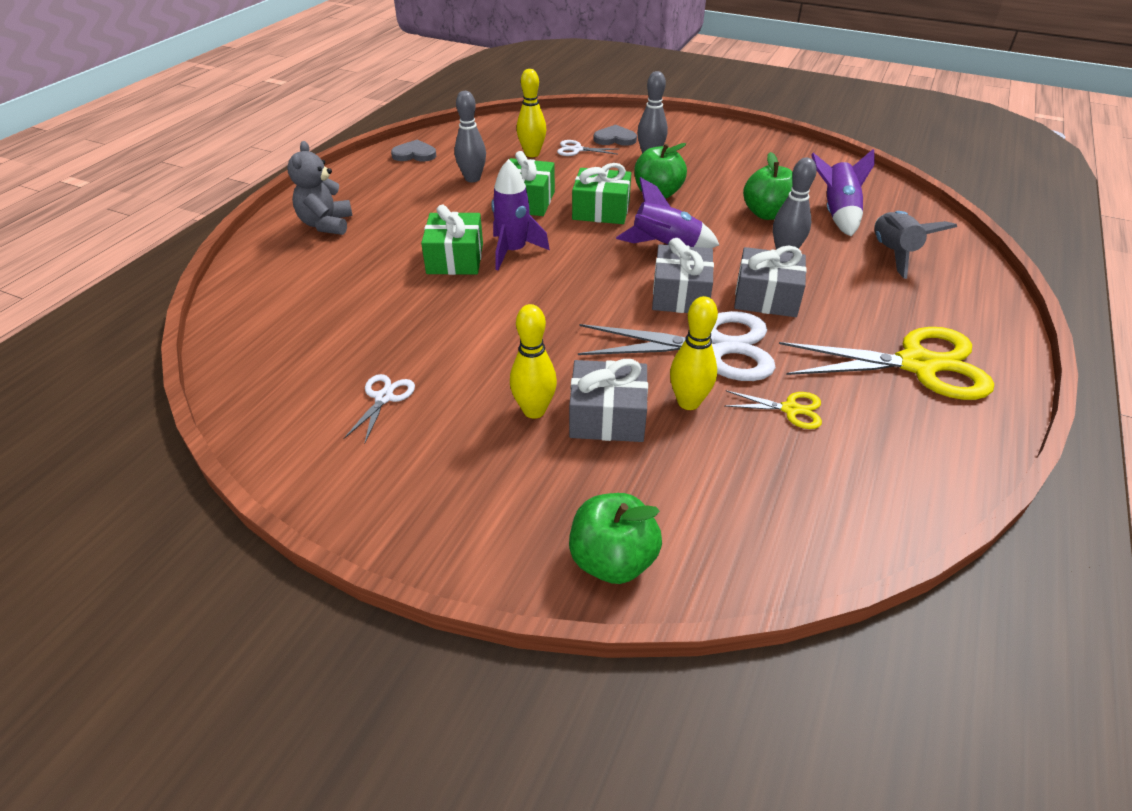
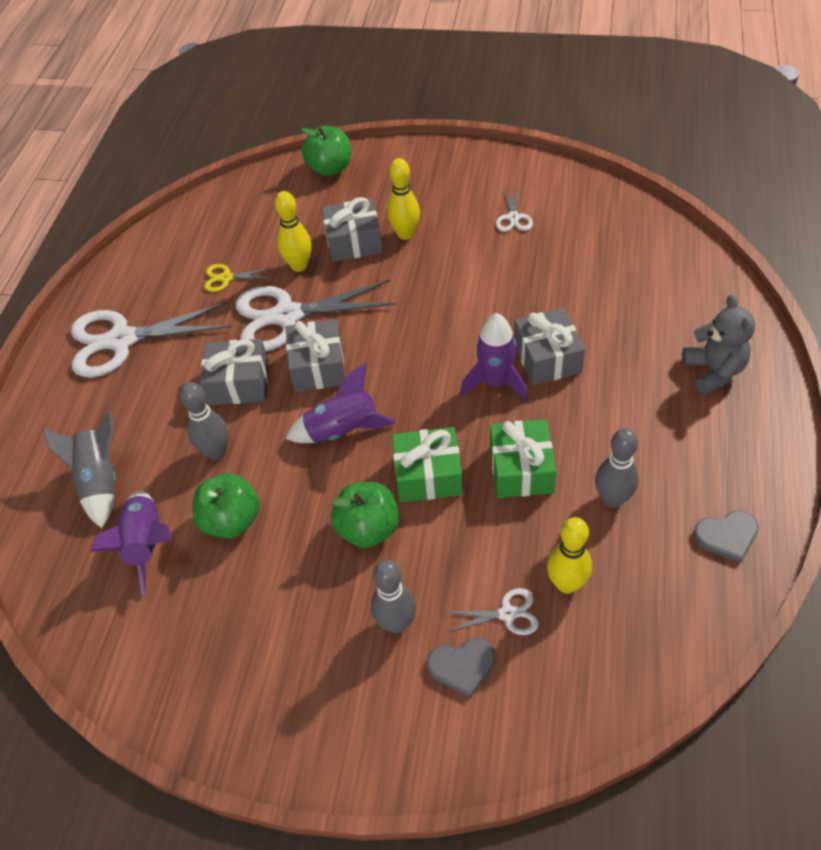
camera: 170 degrees right, 10 degrees up
green gift [421,205,483,275] -> grey gift [514,308,585,385]
yellow scissors [779,327,994,400] -> white scissors [71,302,231,378]

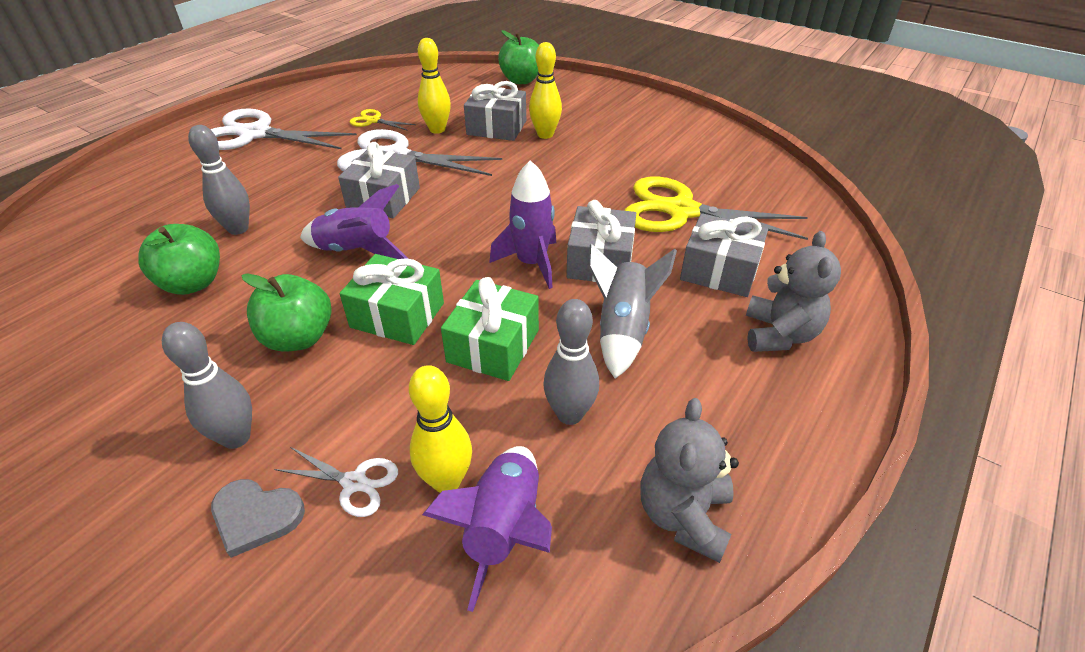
camera: 20 degrees right, 10 degrees down
grey rocket [43,411,116,528] -> grey rocket moved to [589,243,677,379]
purple rocket [90,491,171,595] -> purple rocket moved to [422,446,552,612]
grey gift [200,339,269,405] -> grey gift moved to [680,213,768,297]
white scissors [496,187,533,232] -> none
grey heart [693,510,759,563] -> grey teddy bear [641,398,739,563]
none -> yellow scissors [624,176,808,240]

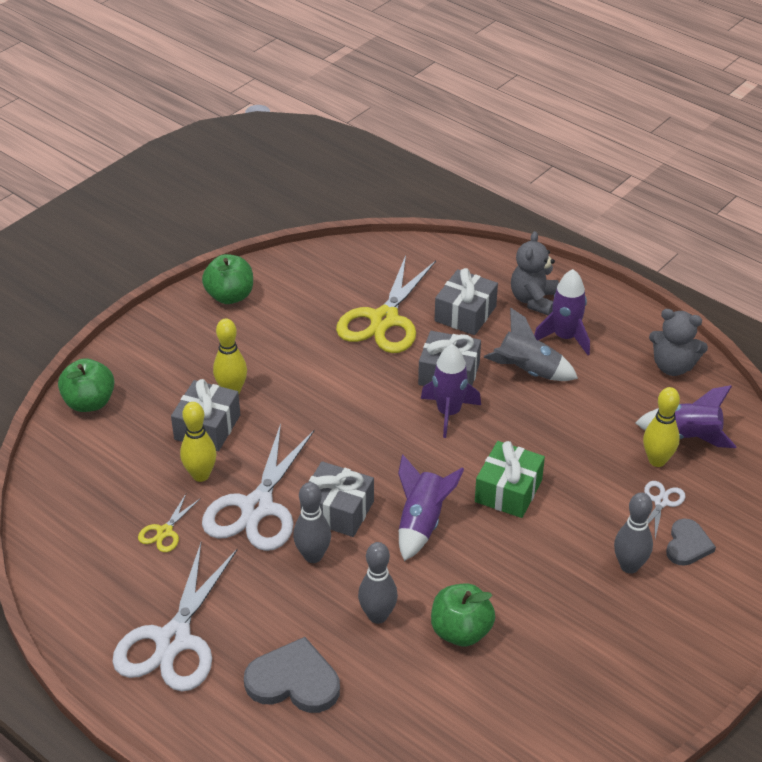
camera: 85 degrees left, 0 degrees up
green apple [242,273,331,352] -> green apple moved to [202,254,253,304]
green gift [441,277,539,381] -> none
grey bowling pin [543,299,599,425] -> grey bowling pin moved to [293,482,331,563]
grey teddy bear [746,231,841,352] -> grey teddy bear turned 90 degrees counterclockwise [511,231,559,315]
none -> grey heart [244,637,340,713]
none -> purple rocket [534,269,590,355]

